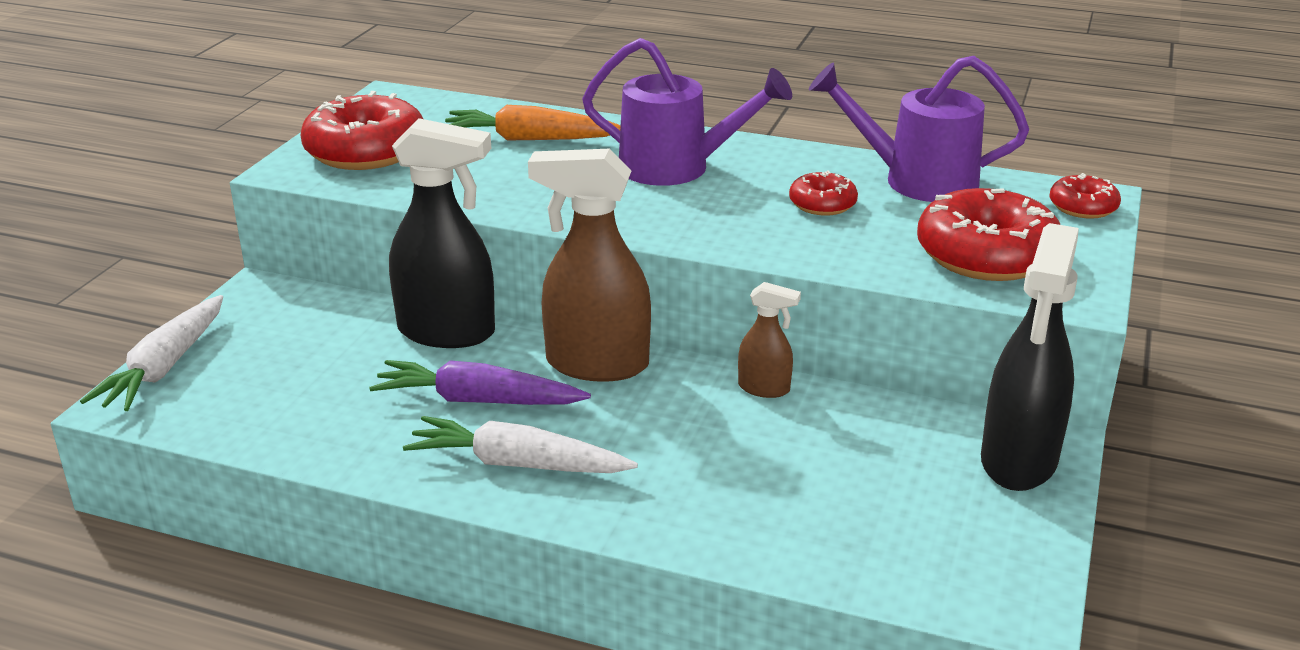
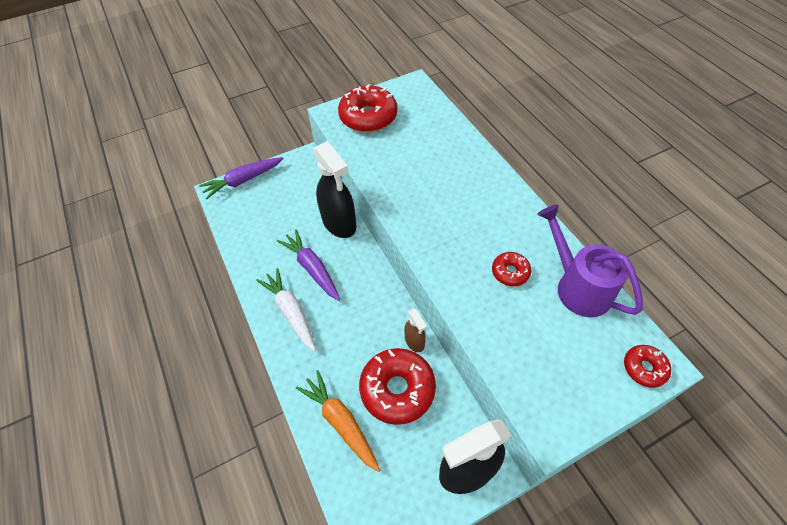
camera: 45 degrees right, 25 degrees up
white carrot [80,295,223,411] -> purple carrot [199,157,284,199]
orange carrot [445,105,621,140] -> orange carrot moved to [296,370,380,472]
brown spray bottle [528,149,651,382] -> none
purple watering can [582,38,792,186] -> none
red donut [917,188,1060,281] -> red donut moved to [359,348,436,425]

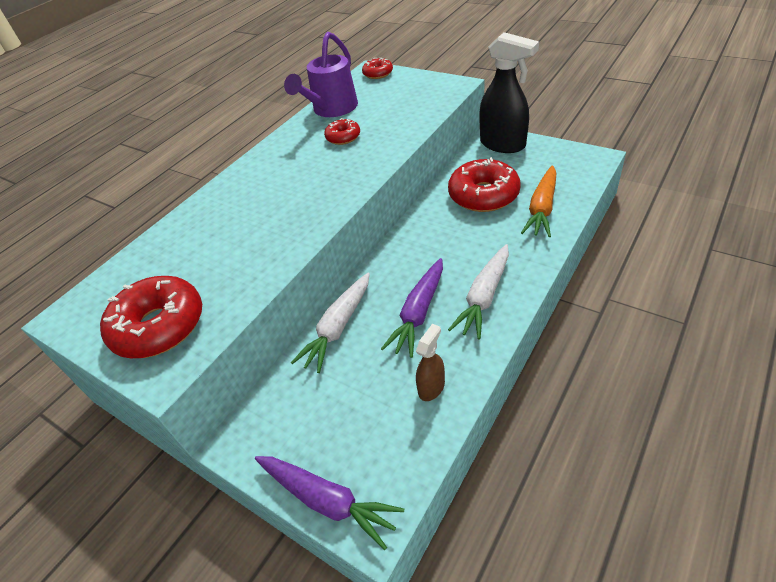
camera: 115 degrees left, 10 degrees down
black spray bottle [313,141,356,238] -> white carrot [291,273,370,373]
brown spray bottle [404,308,427,352] -> brown spray bottle moved to [416,324,445,401]

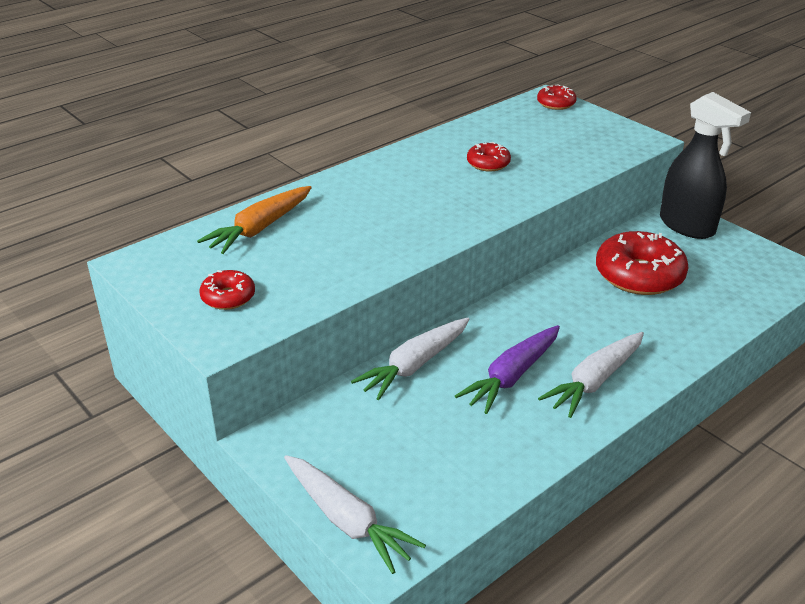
camera: 10 degrees right, 10 degrees down
red donut [100,276,202,358] -> red donut [199,270,255,310], size x0.52
purple carrot [255,456,404,550] -> white carrot [284,455,426,574]
purple watering can [284,32,358,117] -> none
brown spray bottle [416,324,445,401] -> none
orange carrot [521,166,556,237] -> orange carrot moved to [197,186,312,254]

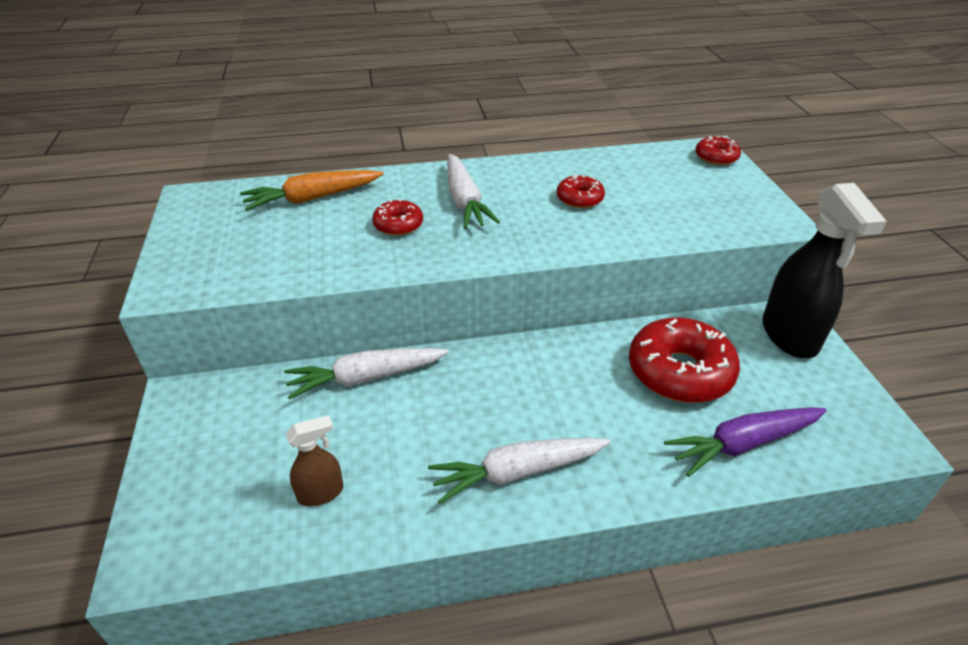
camera: 30 degrees right, 5 degrees up
red donut [199,270,255,310] -> red donut moved to [372,198,423,236]
white carrot [284,455,426,574] -> white carrot moved to [447,154,500,229]
purple carrot [455,325,560,414] -> purple carrot moved to [664,408,827,477]
none -> brown spray bottle [286,415,343,506]

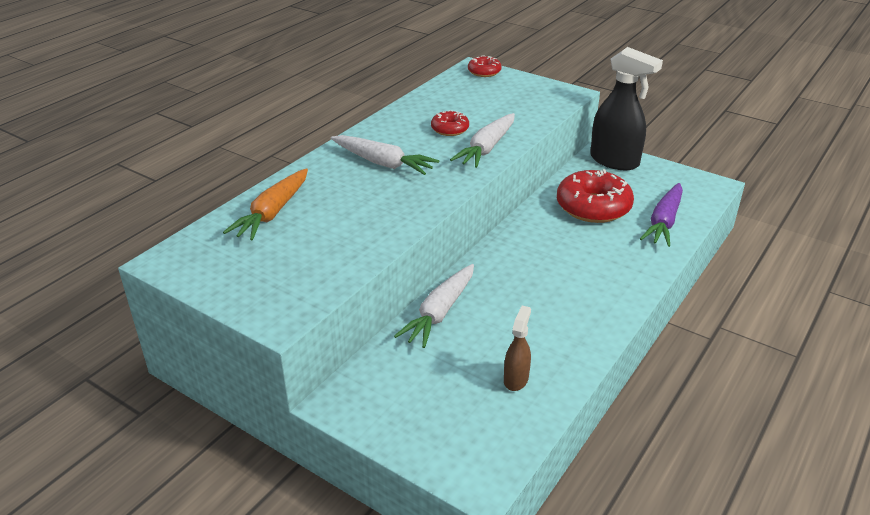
camera: 45 degrees left, 5 degrees down
red donut [372,198,423,236] -> none
white carrot [428,438,611,504] -> white carrot moved to [450,113,515,168]

